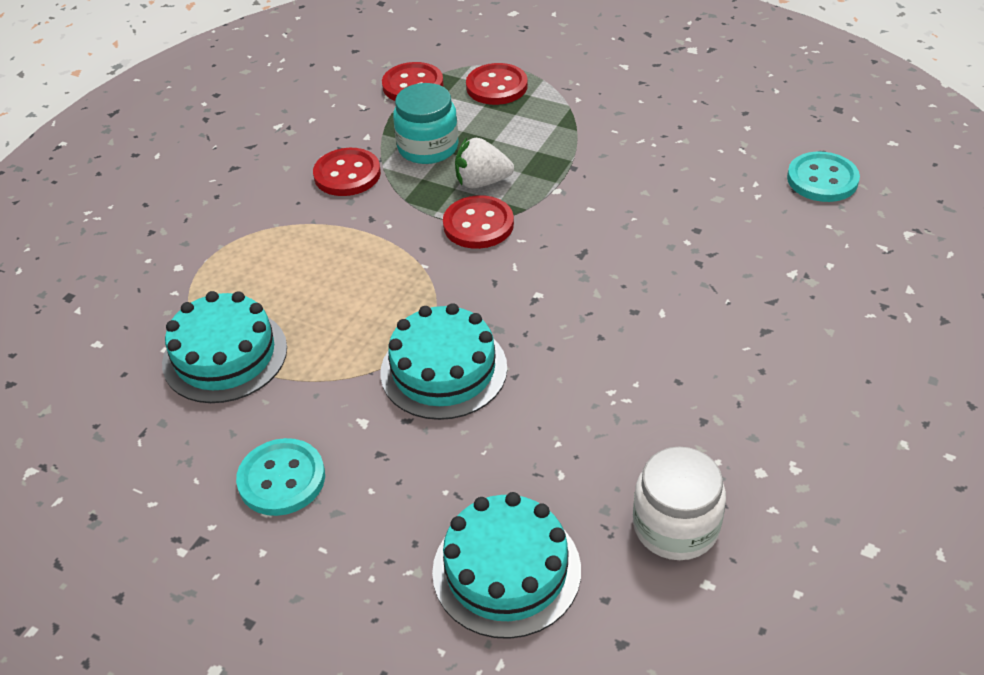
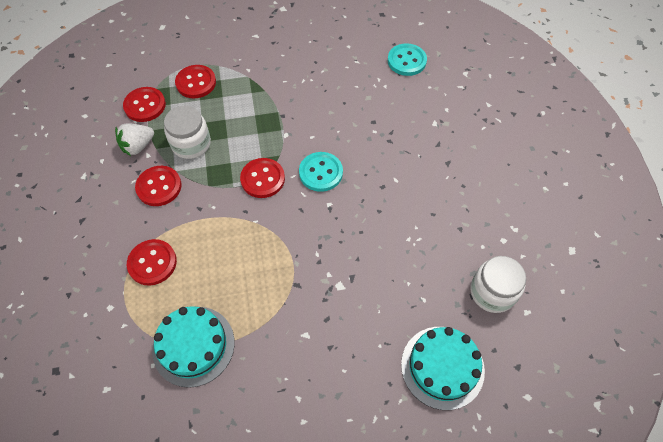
camera: 40 degrees left, 15 degrees up
turquoise button [236,438,325,516] -> turquoise button moved to [299,152,343,192]
turquoise cake [380,303,507,420] -> none
turquoise jar [393,83,459,164] -> white jar [164,106,211,159]
white strawberry [455,138,514,188] -> white strawberry moved to [115,123,154,156]
none -> red button [127,239,177,286]

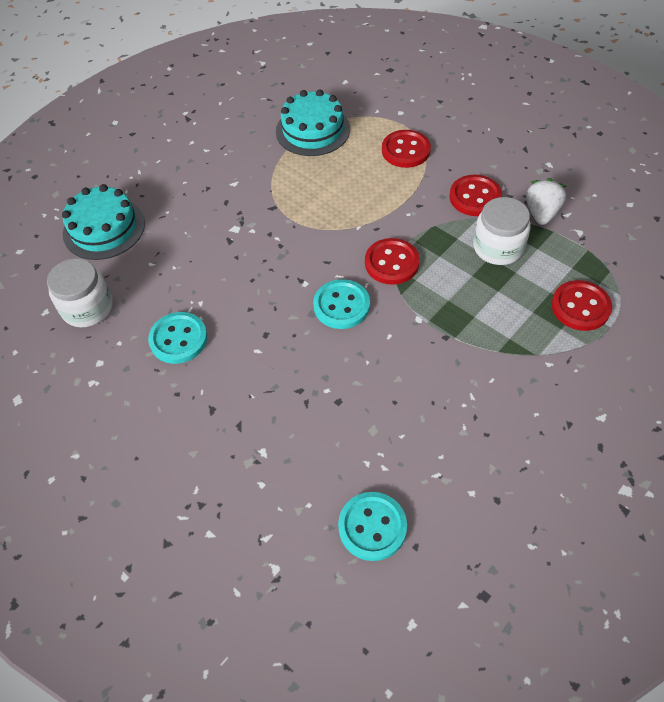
camera: 145 degrees right, 5 degrees down
red button [123,87,166,122] -> none
none -> turquoise button [148,312,208,364]

